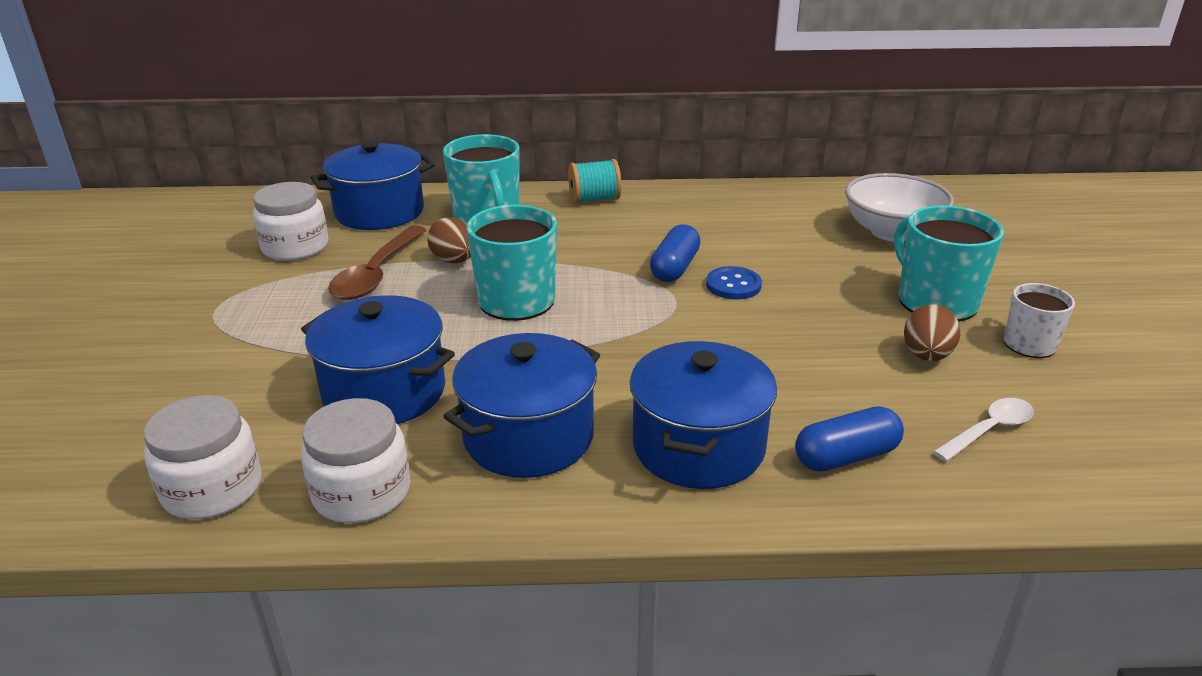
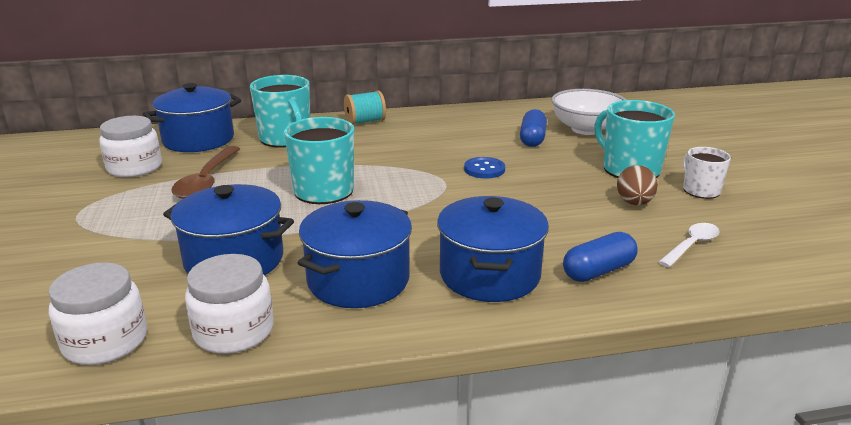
camera: 10 degrees left, 5 degrees down
brown egg [427,217,471,263] -> none
blue capsule [650,224,701,282] -> blue capsule moved to [520,109,547,147]

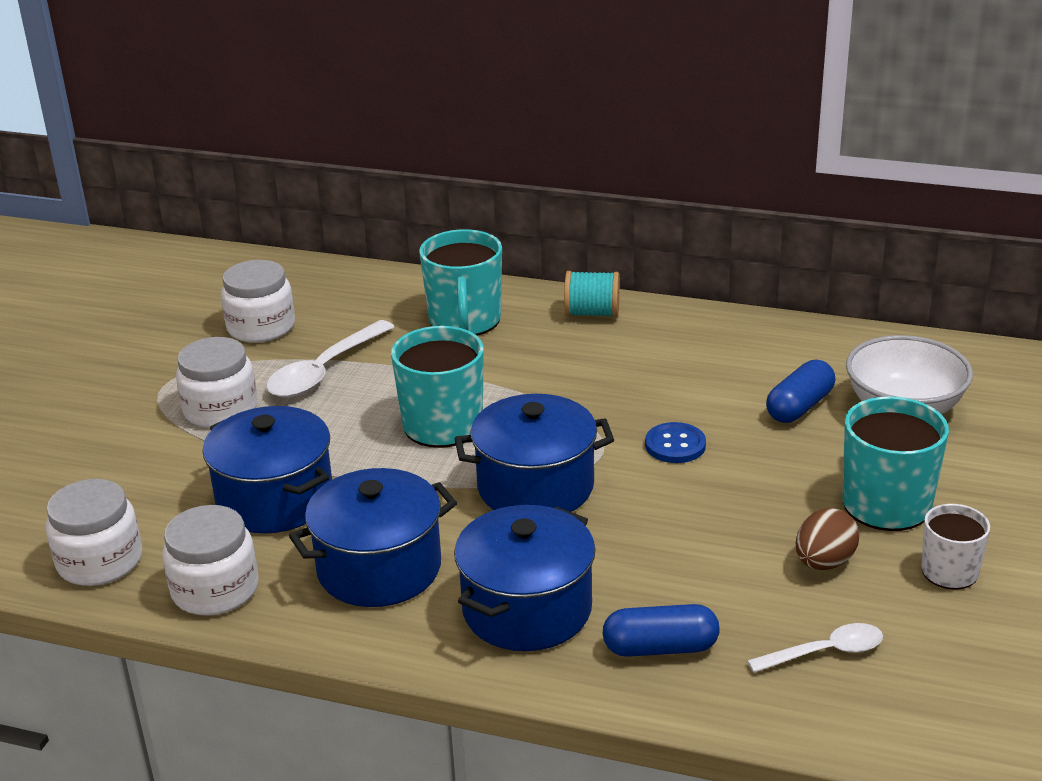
camera: 30 degrees right, 5 degrees up
blue pot [143,83,241,152] -> blue pot moved to [454,394,614,512]
brown spoon [172,146,240,199] -> white spoon [266,320,394,397]
none -> white jar [176,337,257,428]

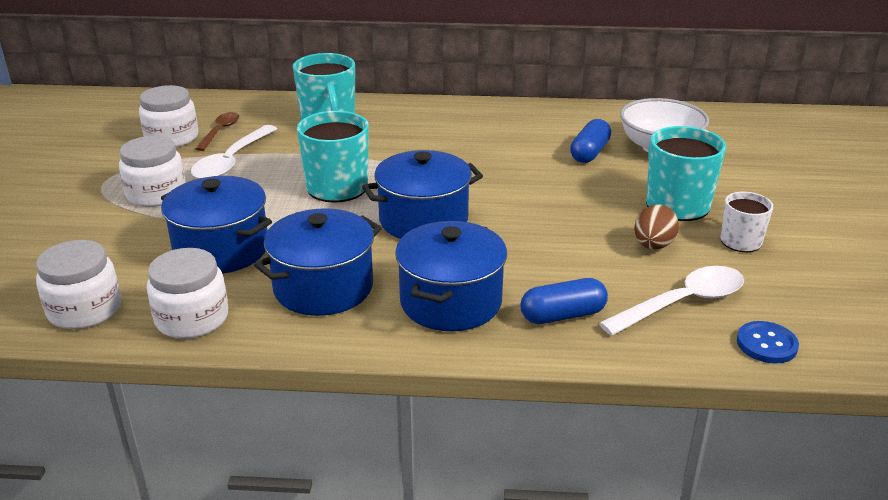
camera: 15 degrees left, 0 degrees up
turquoise spool [564,271,620,317] -> none
blue button [645,422,706,463] -> blue button moved to [737,321,799,363]
white spoon [747,623,883,673] -> white spoon [599,266,744,336], size x1.60
none -> brown spoon [195,112,239,151]

